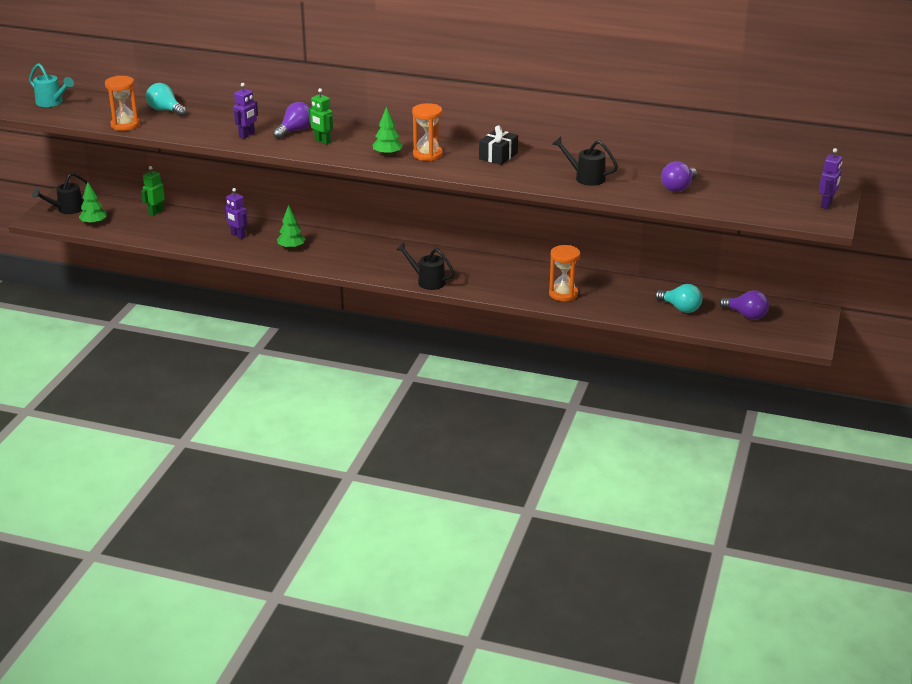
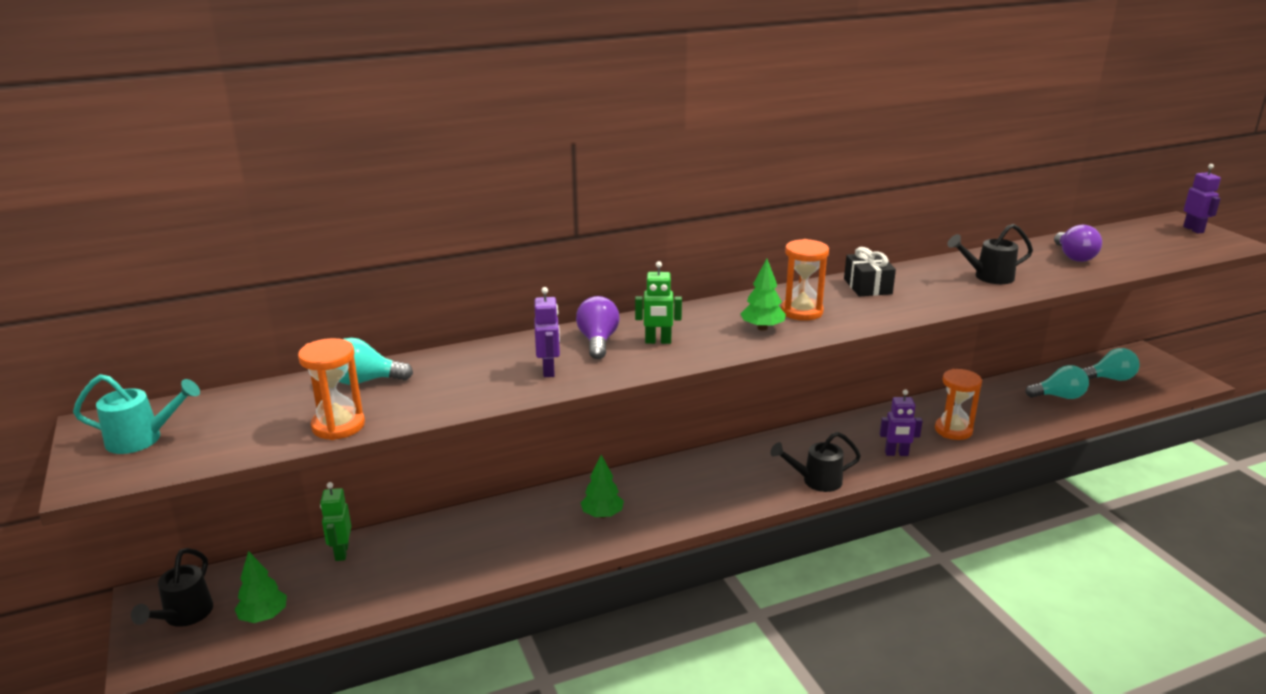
camera: 40 degrees left, 5 degrees down
purple robot [224,188,248,239] -> purple robot moved to [880,389,922,456]
purple light bulb [719,290,769,320] -> turquoise light bulb [1083,348,1140,381]

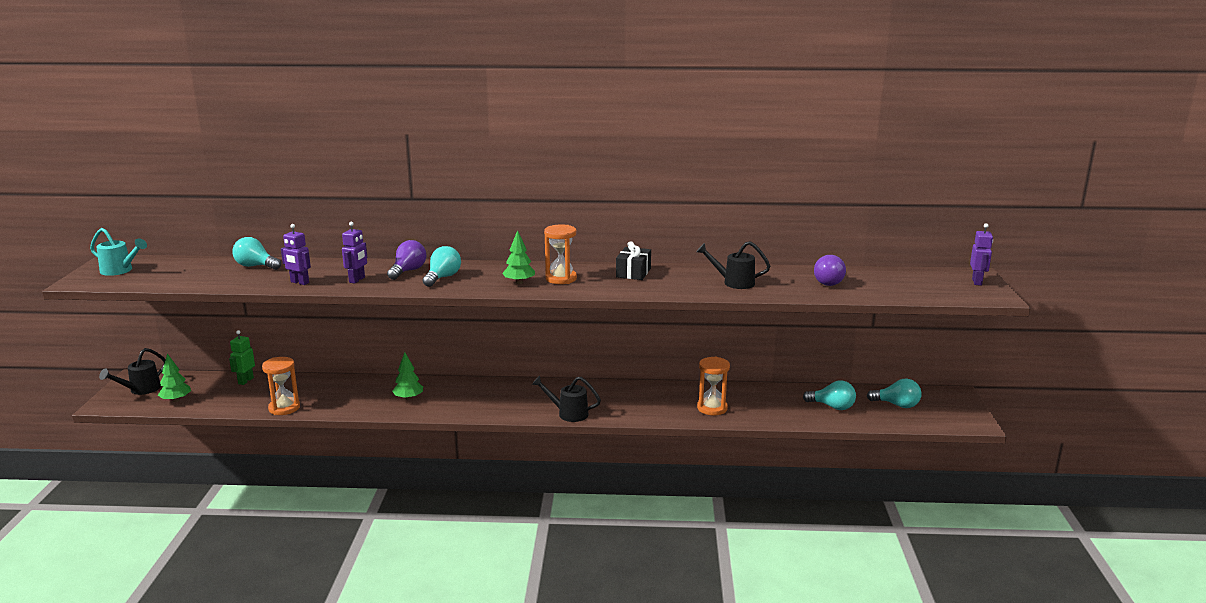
camera: 25 degrees right, 5 degrees down
orange hourglass [298,338,365,440] -> orange hourglass moved to [262,357,300,415]
green robot [635,261,682,344] -> turquoise light bulb [423,246,461,287]
purple robot [880,389,922,456] -> purple robot moved to [281,224,311,285]

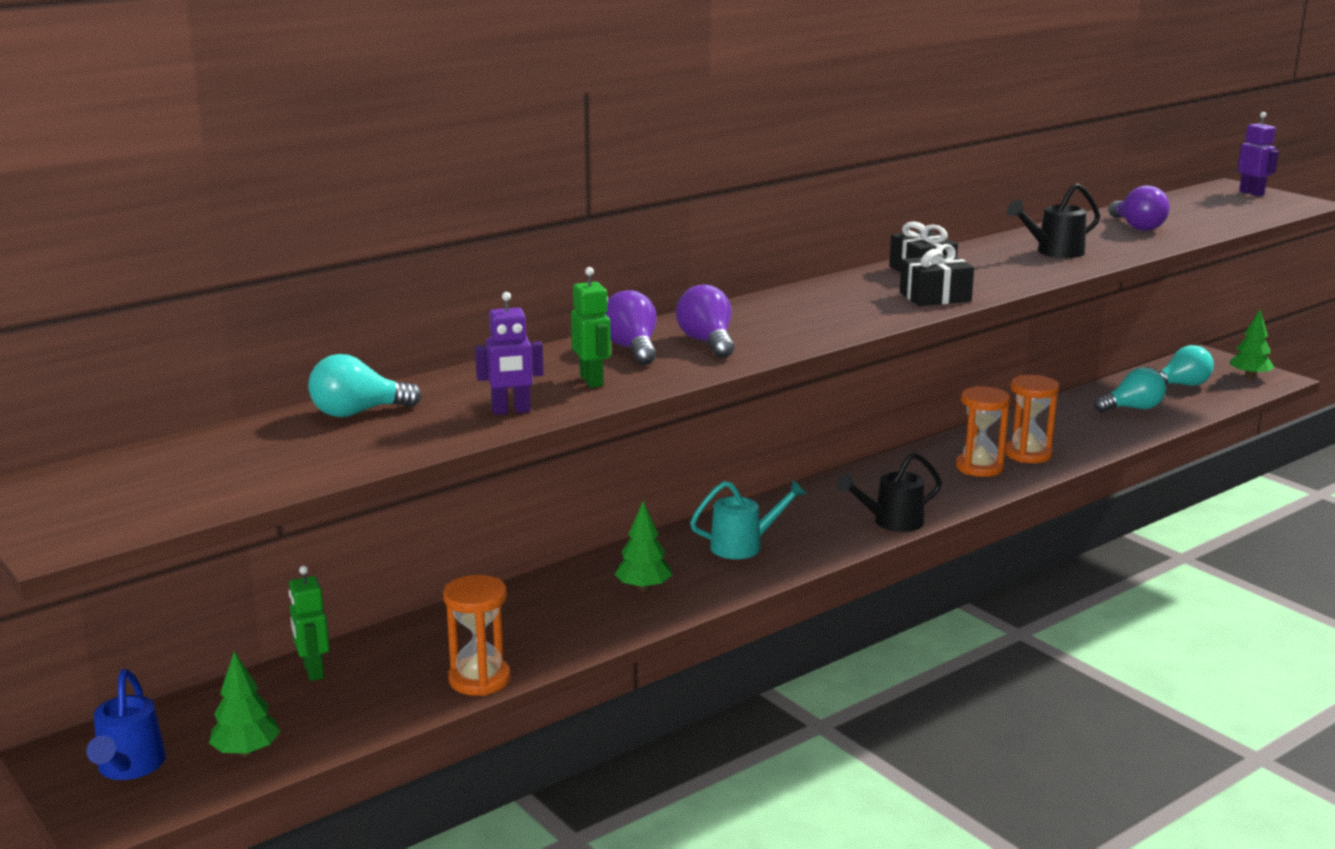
camera: 40 degrees left, 0 degrees up
turquoise watering can [90,228,147,276] -> turquoise watering can moved to [690,480,807,559]
black watering can [99,348,166,395] -> blue watering can [86,669,166,780]
purple robot [342,222,367,283] -> green robot [571,267,611,388]
turquoise light bulb [423,246,461,287] -> purple light bulb [676,284,734,358]
green tree [502,230,535,284] -> green tree moved to [1230,310,1274,379]
orange hourglass [544,224,577,284] -> orange hourglass moved to [956,386,1010,477]
none -> black gift [900,244,974,306]

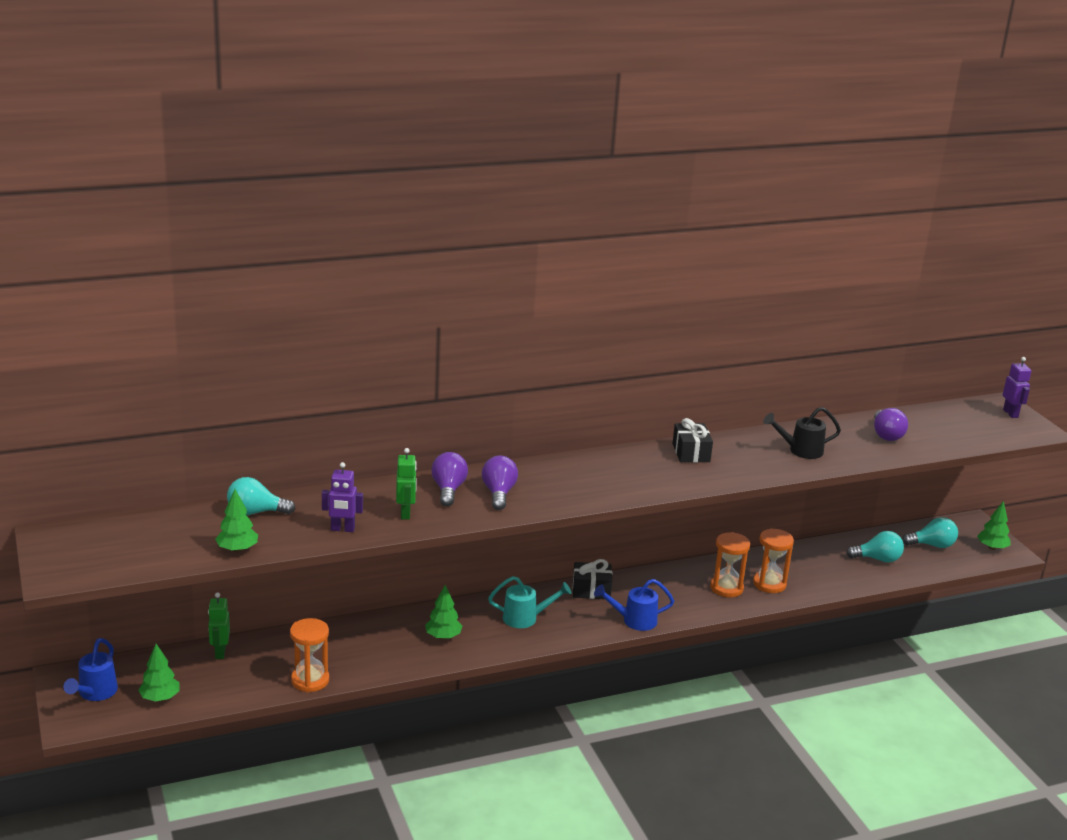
camera: 15 degrees right, 5 degrees up
black watering can [836,452,942,532] -> blue watering can [594,579,674,631]
black gift [900,244,974,306] -> black gift moved to [573,559,612,599]
none -> green tree [215,489,258,552]

